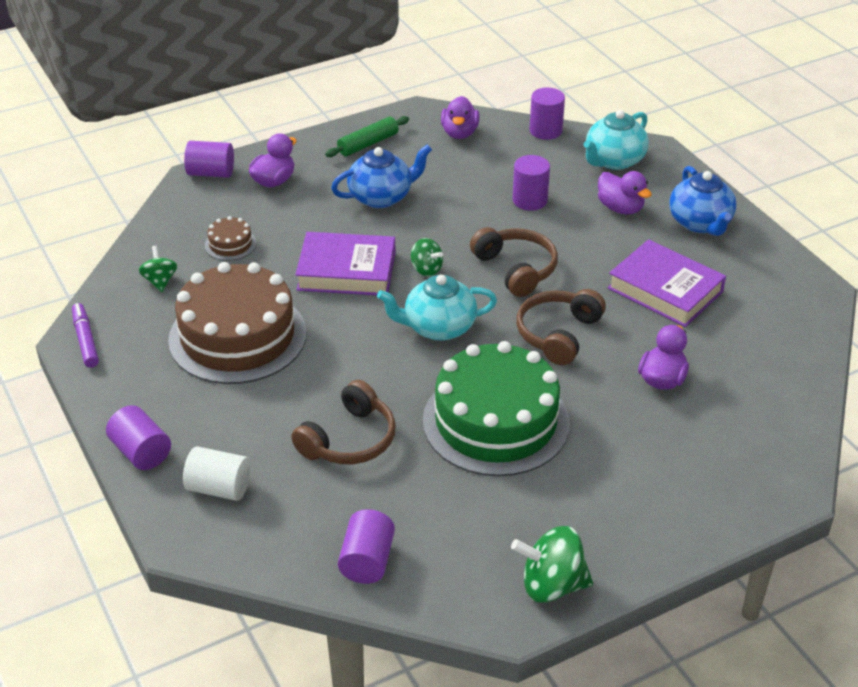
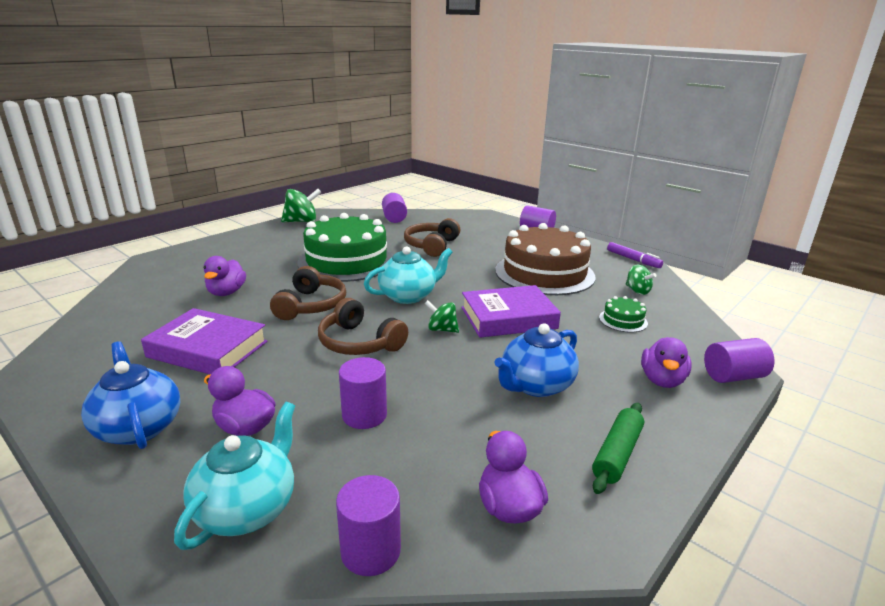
camera: 160 degrees right, 15 degrees down
white cylinder [183,446,251,501] -> none
brown cake [205,216,256,261] -> green cake [599,296,648,333]

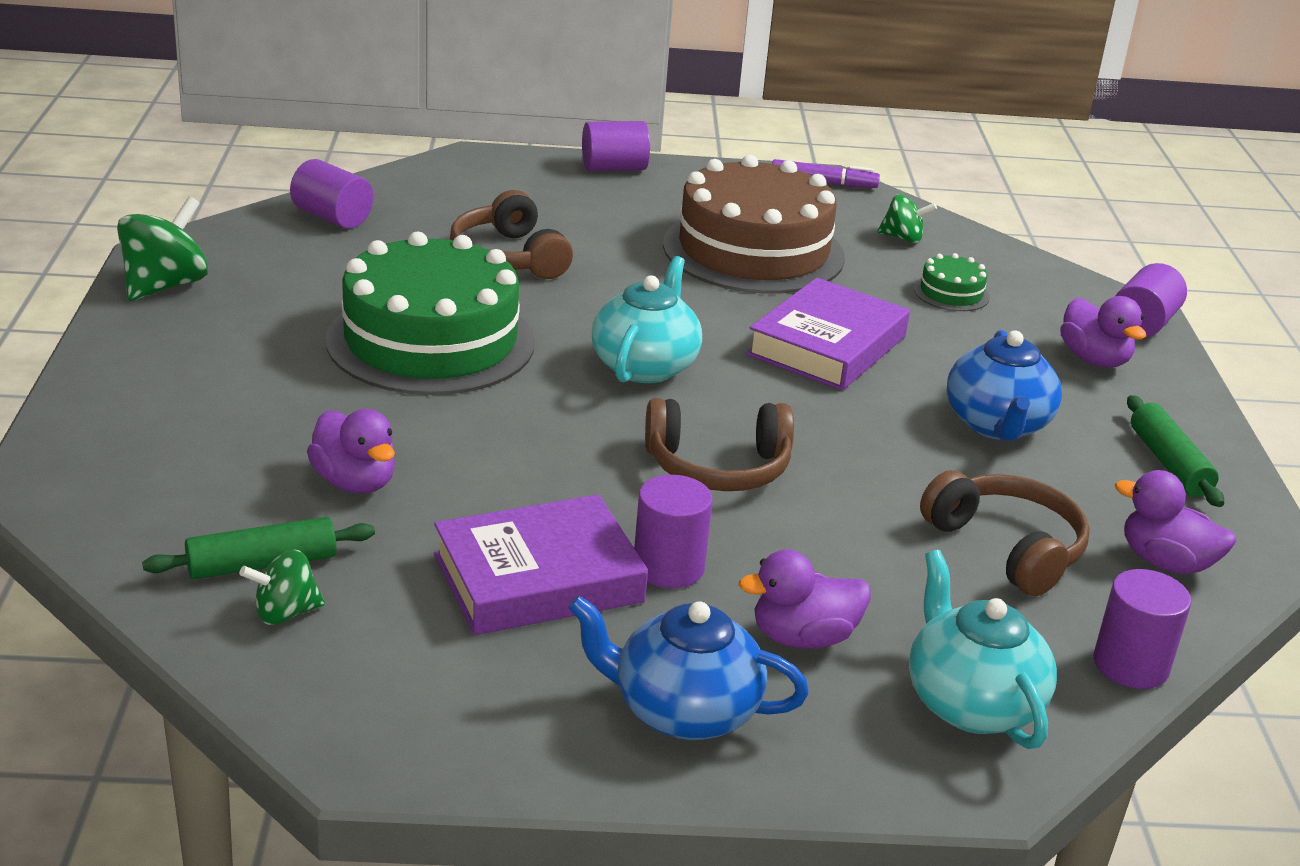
camera: 45 degrees left, 5 degrees up
brown headphones [270,266,346,320] -> brown headphones moved to [920,470,1090,596]
purple cylinder [339,357,387,429] -> purple cylinder moved to [634,475,713,588]
green spinning top [425,300,459,333] -> green spinning top moved to [239,550,325,625]
none -> green rolling pin [142,517,375,579]

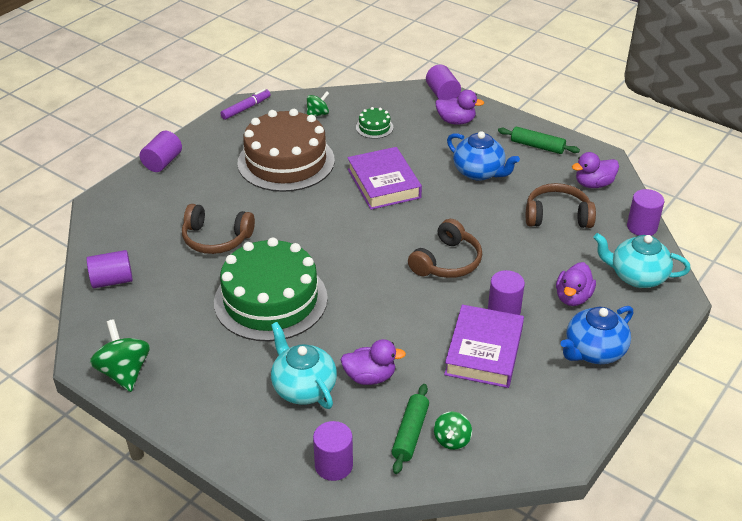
camera: 50 degrees left, 10 degrees up
turquoise teapot [592,256,702,383] -> turquoise teapot moved to [271,322,337,409]
none -> purple cylinder [313,421,353,481]

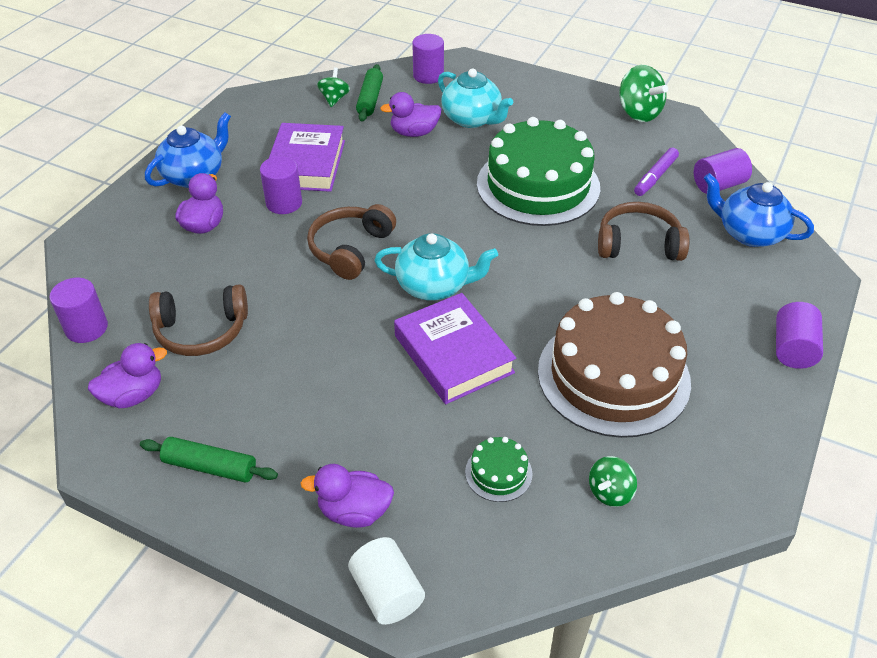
camera: 170 degrees right, 5 degrees up
purple marker [220,89,270,120] -> purple marker moved to [634,147,679,196]
purple cylinder [426,65,461,100] -> white cylinder [348,537,425,625]
blue teapot [447,131,520,181] -> blue teapot moved to [704,173,814,247]
turquoise teapot [593,233,691,288] -> turquoise teapot moved to [374,233,498,301]

